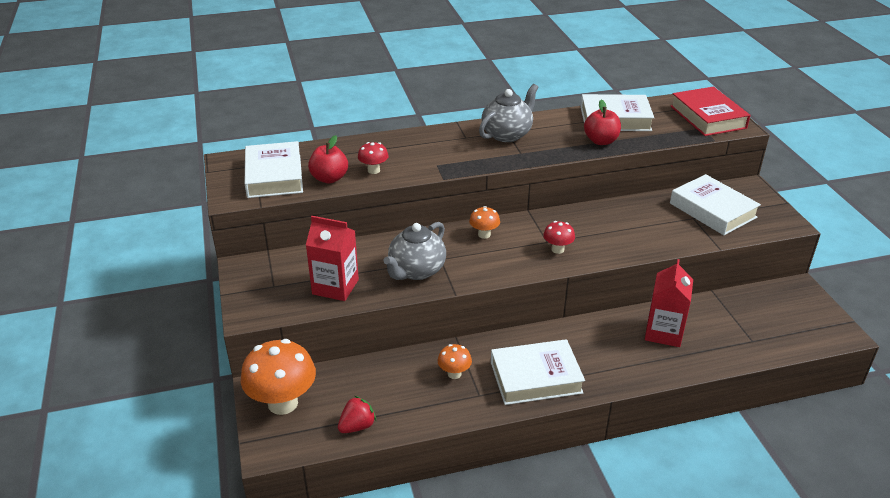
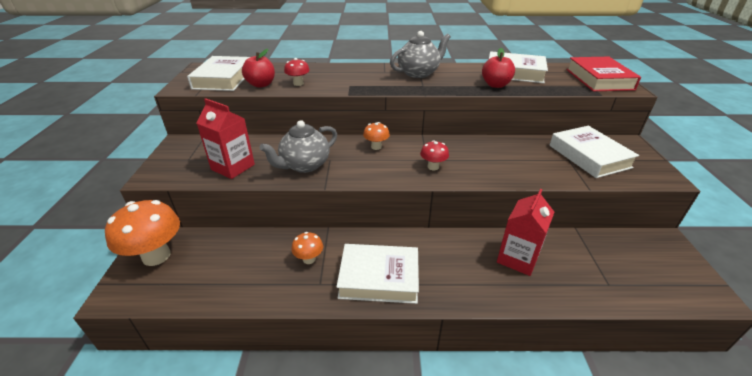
camera: 15 degrees right, 0 degrees up
red strawberry [338,396,376,433] -> none

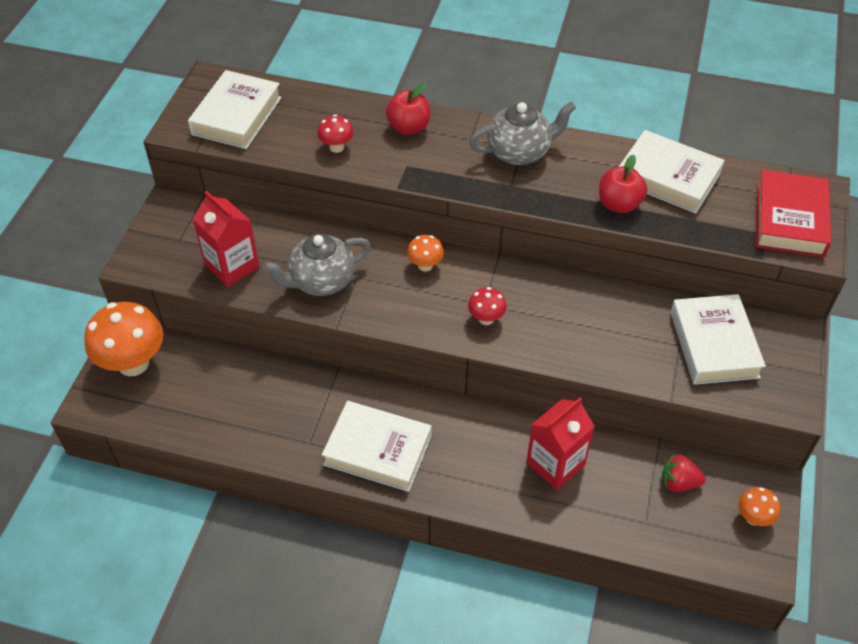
camera: 15 degrees right, 15 degrees up
red apple [242,49,275,88] -> red apple moved to [386,83,430,135]
orange mushroom [291,232,323,264] -> orange mushroom moved to [738,487,780,526]
none -> red strawberry [662,453,706,491]

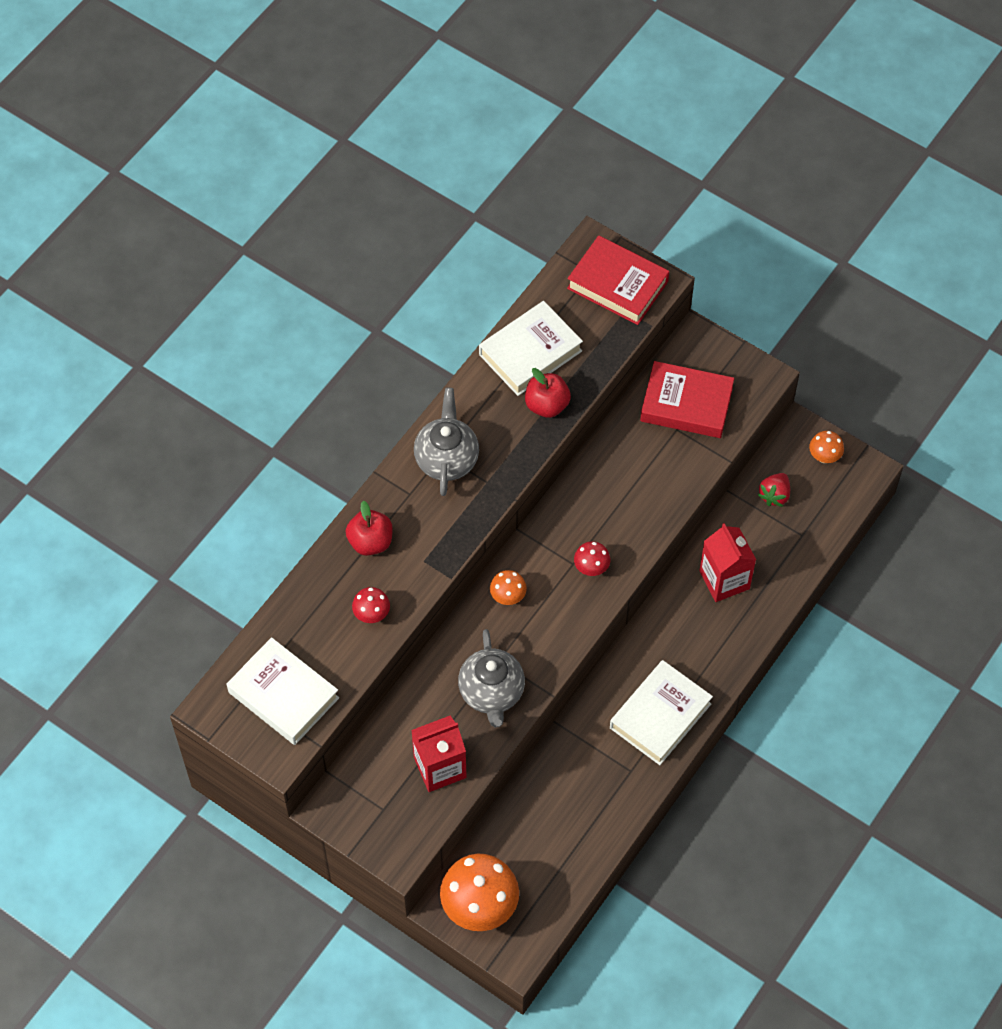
camera: 70 degrees left, 10 degrees up
white book [670,294,766,385] -> red book [640,361,734,438]

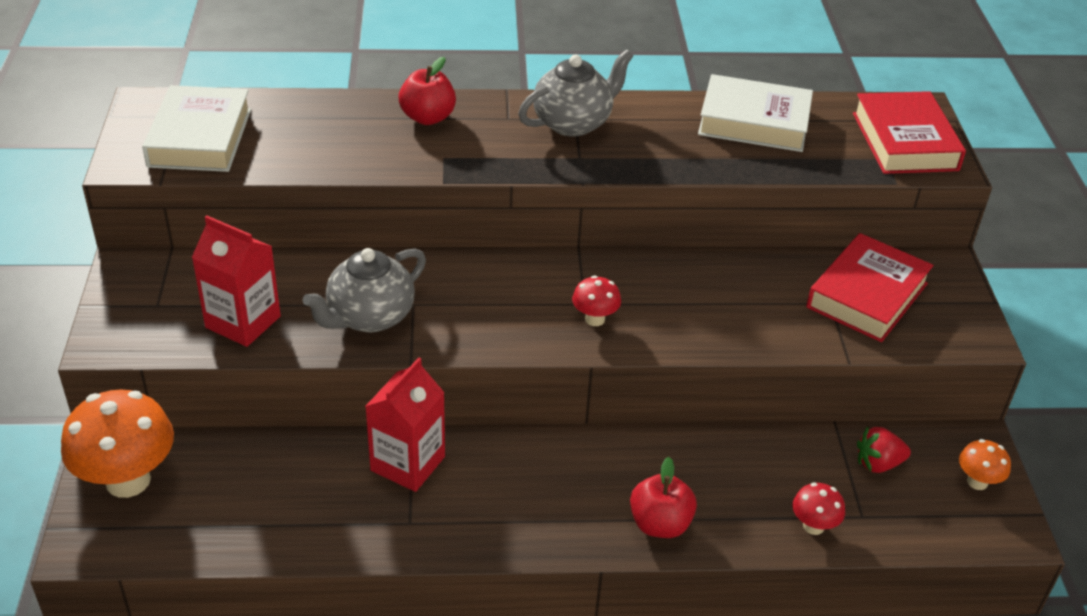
camera: 50 degrees right, 20 degrees down
red mushroom [352,587,390,623] -> red mushroom moved to [792,483,845,535]
orange mushroom [490,570,527,605] -> none
red apple [525,368,571,418] -> red apple moved to [630,457,697,538]
white book [610,660,713,765] -> none
red book [640,361,734,438] -> red book turned 60 degrees clockwise [806,233,933,342]
red carton [699,523,756,602] -> red carton moved to [365,357,445,492]

